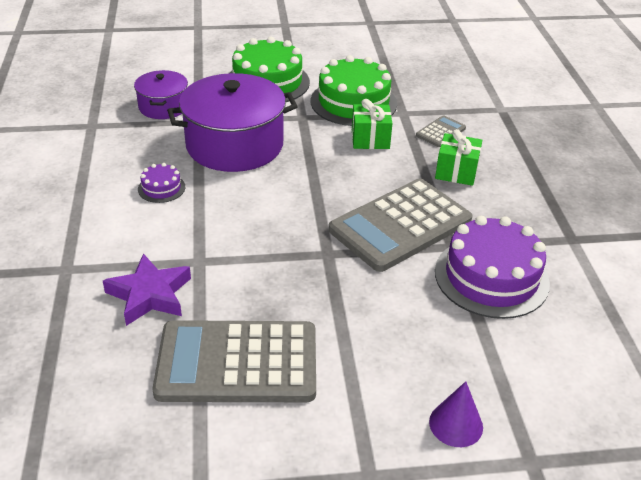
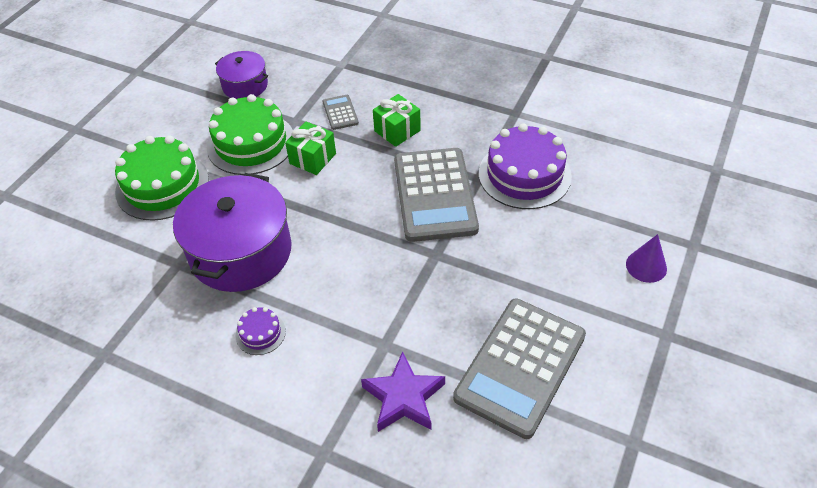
camera: 55 degrees left, 10 degrees up
purple pot [134,70,188,119] -> purple pot moved to [215,51,268,99]

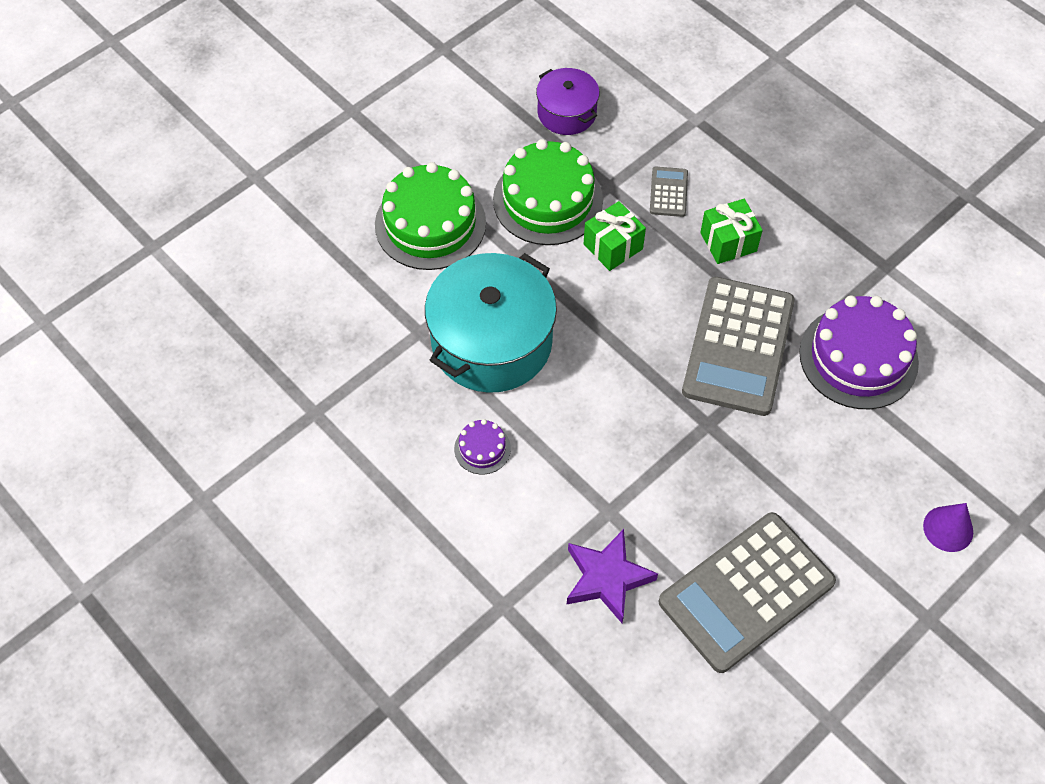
camera: 20 degrees right, 10 degrees up
purple pot [173,173,292,292] -> turquoise pot [425,253,557,393]

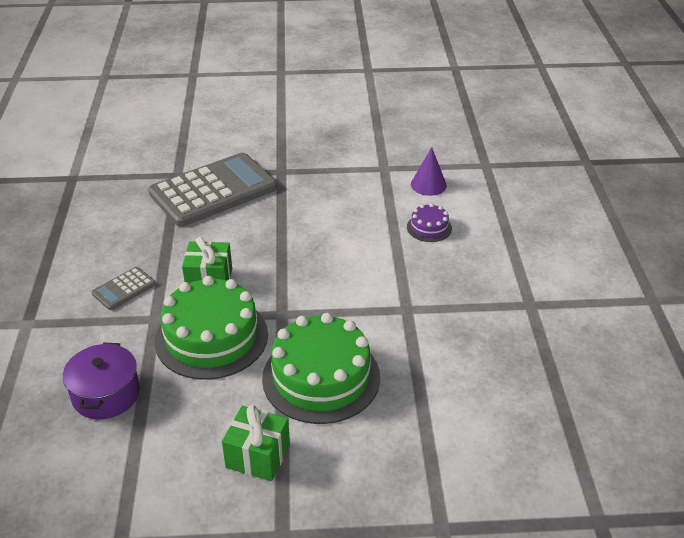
camera: 140 degrees left, 20 degrees down
turquoise pot [425,253,557,393] -> none
purple star [567,529,658,623] -> none
grey calculator [659,512,836,673] -> none
green gift [700,199,763,264] -> green gift moved to [222,405,290,481]
purple cake [799,296,919,409] -> none
purple cone [923,503,973,552] -> purple cone moved to [411,147,447,196]

